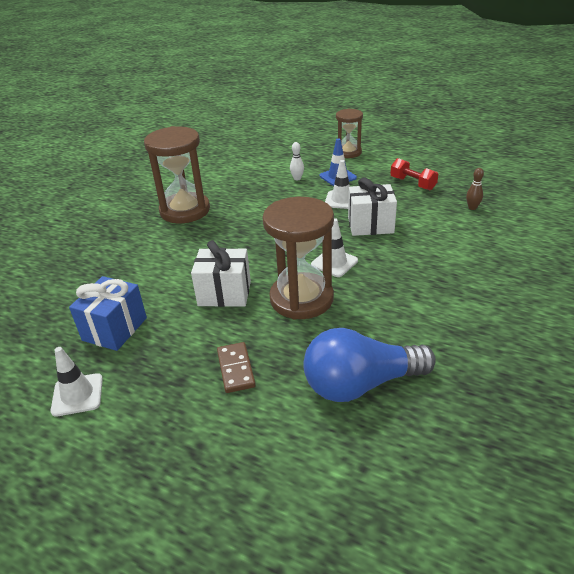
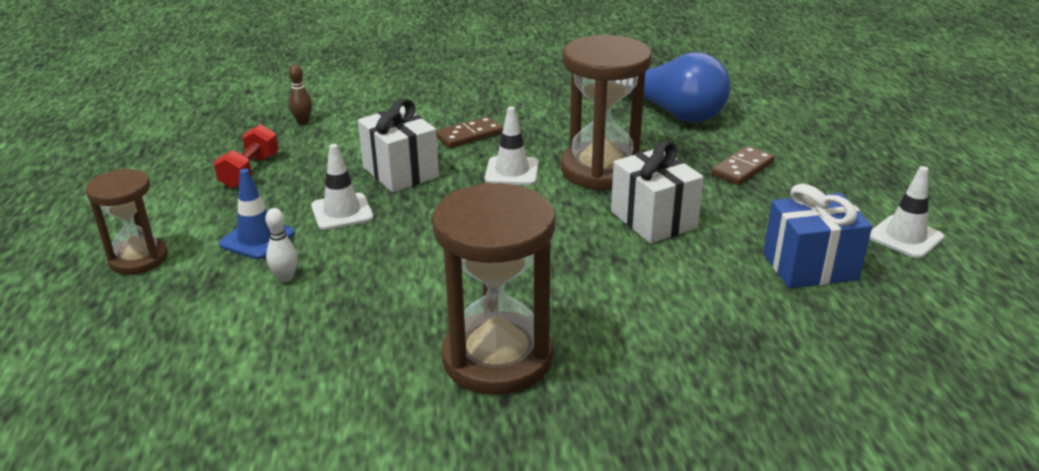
camera: 125 degrees left, 5 degrees down
none -> brown domino [436,116,503,148]

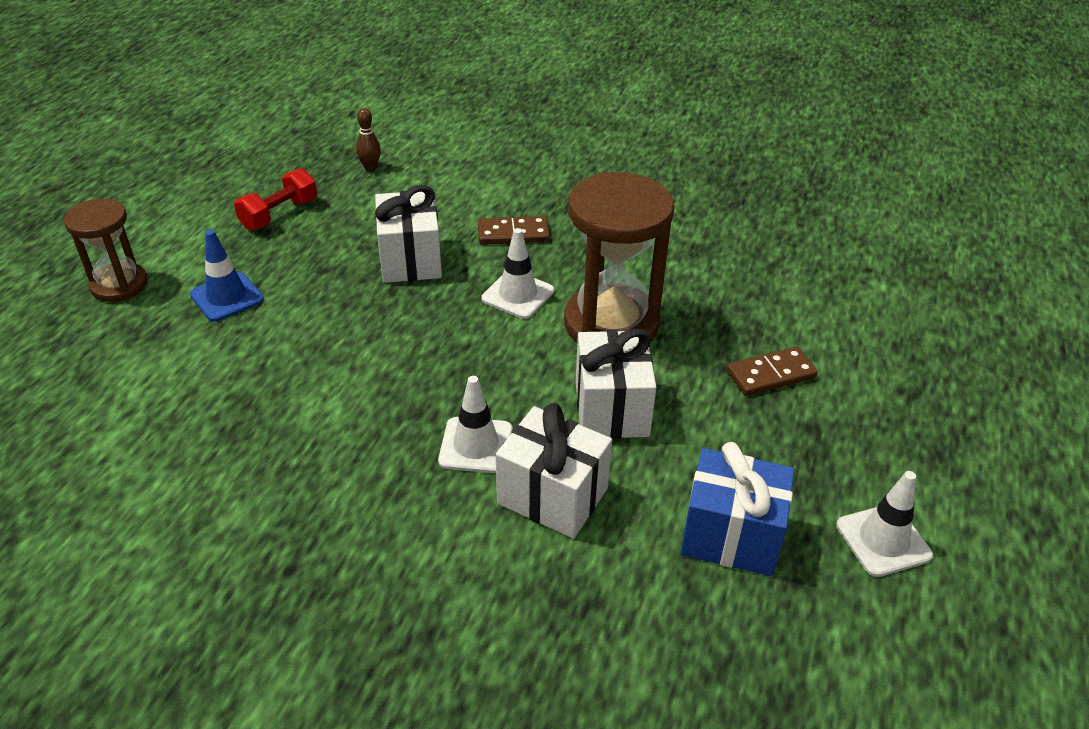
camera: 25 degrees right, 10 degrees up
white bowling pin [266,208,297,283] -> none
white traffic cone [311,144,374,230] -> white traffic cone moved to [438,376,513,473]
brown hourglass [432,183,555,395] -> none
blue light bulb [627,52,731,122] -> none
none -> white gift [496,403,612,539]

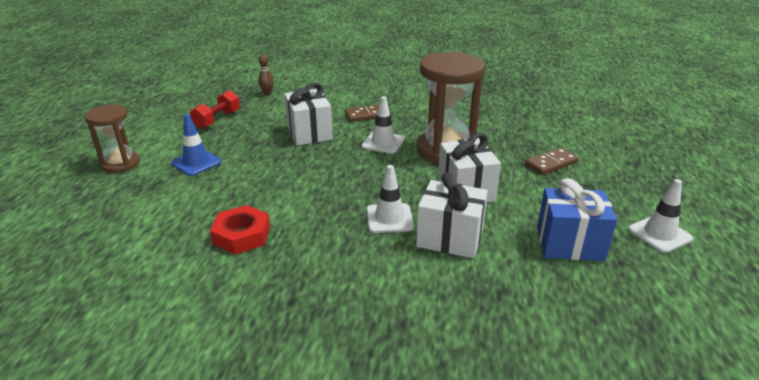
camera: 10 degrees left, 10 degrees down
none -> red nut [210,205,270,254]

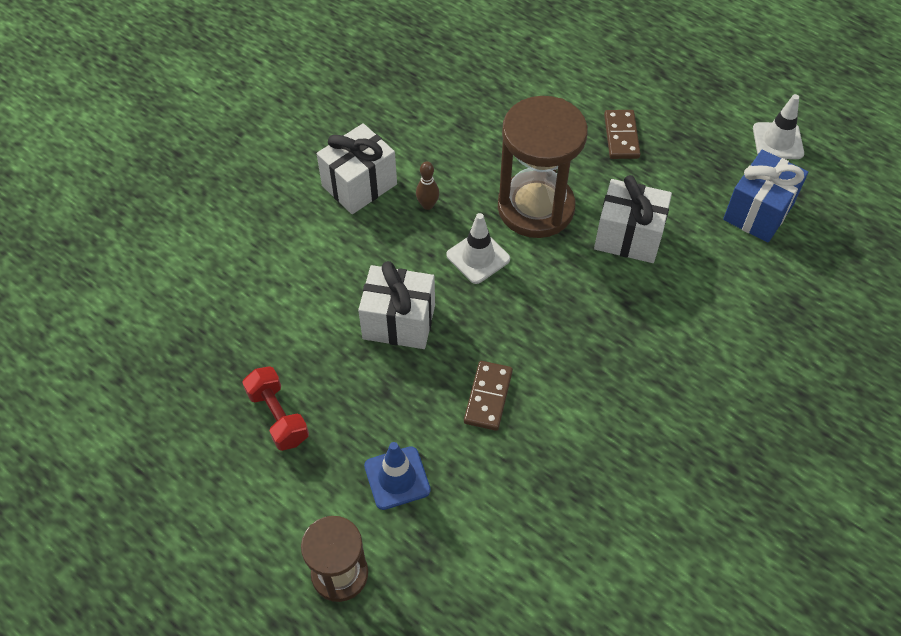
camera: 60 degrees left, 25 degrees up
red nut [210,205,270,254] -> none
brown bowling pin [258,54,274,95] -> brown bowling pin moved to [416,161,439,210]
brown domino [345,105,391,122] -> brown domino moved to [464,361,513,431]
white traffic cone [367,165,414,233] -> none
white gift [416,172,488,258] -> white gift moved to [317,123,397,214]

